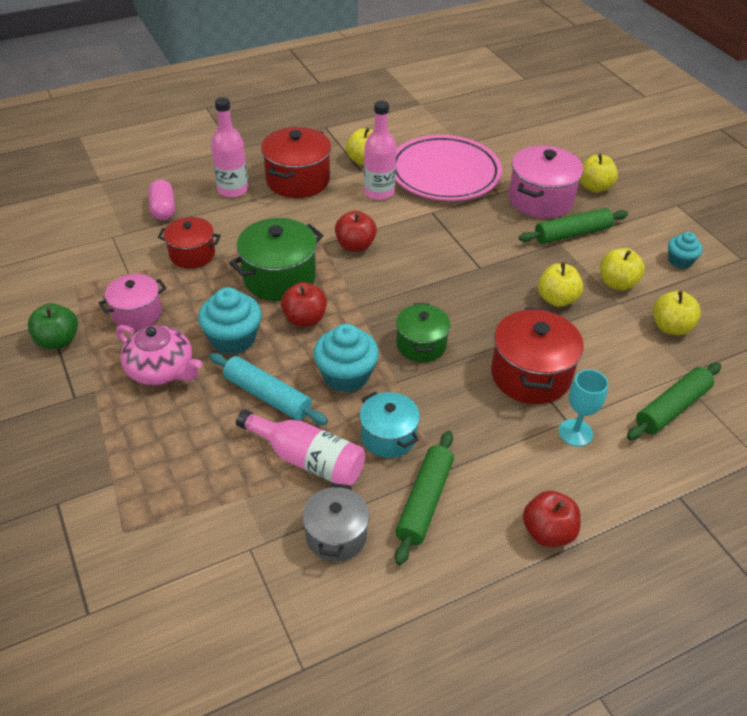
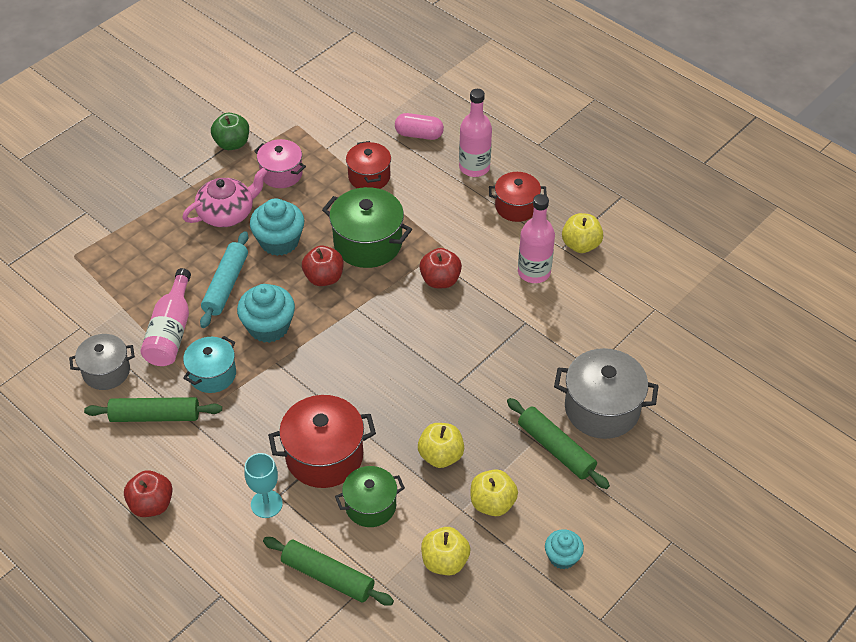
camera: 70 degrees right, 5 degrees up
pink teapot [116,325,202,385] -> pink teapot turned 135 degrees counterclockwise [182,168,267,227]
pink capsule [149,180,175,220] -> pink capsule turned 45 degrees clockwise [395,113,444,140]
red pot [261,127,331,198] -> red pot [489,172,547,222], size x0.64
pink plate [395,135,502,201] -> none
green pot [396,303,450,362] -> green pot moved to [335,466,405,527]
pink pot [509,145,583,218] -> grey pot [554,348,658,439]
yellow apple [579,154,618,193] -> none

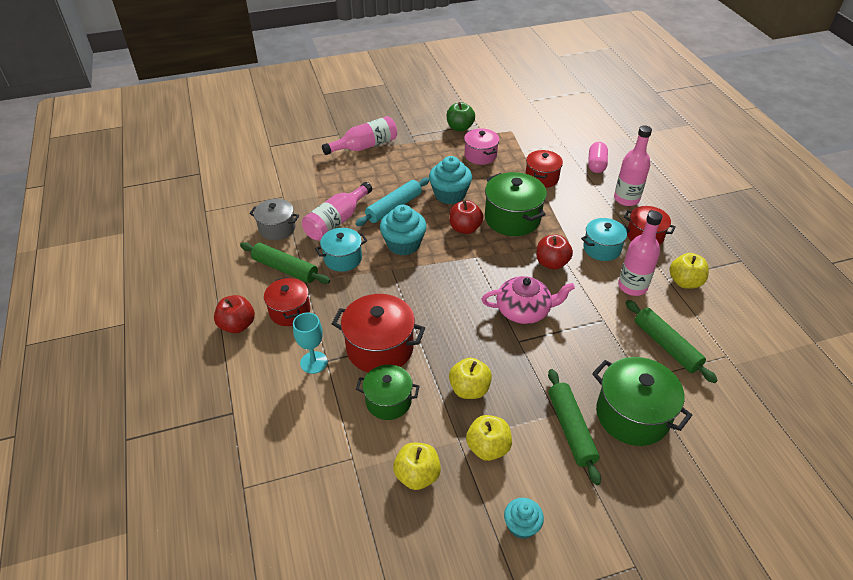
camera: 30 degrees right, 5 degrees down
pink teapot [182,168,267,227] -> pink teapot moved to [482,276,575,324]
green rolling pin [263,537,394,606] -> green rolling pin moved to [625,300,718,383]
pink capsule [395,113,444,140] -> pink capsule turned 60 degrees clockwise [588,142,608,173]
grey pot [554,348,658,439] -> green pot [592,357,692,446]
none -> red pot [264,277,310,326]
none -> pink bottle [322,116,397,155]
none -> turquoise pot [581,218,630,261]

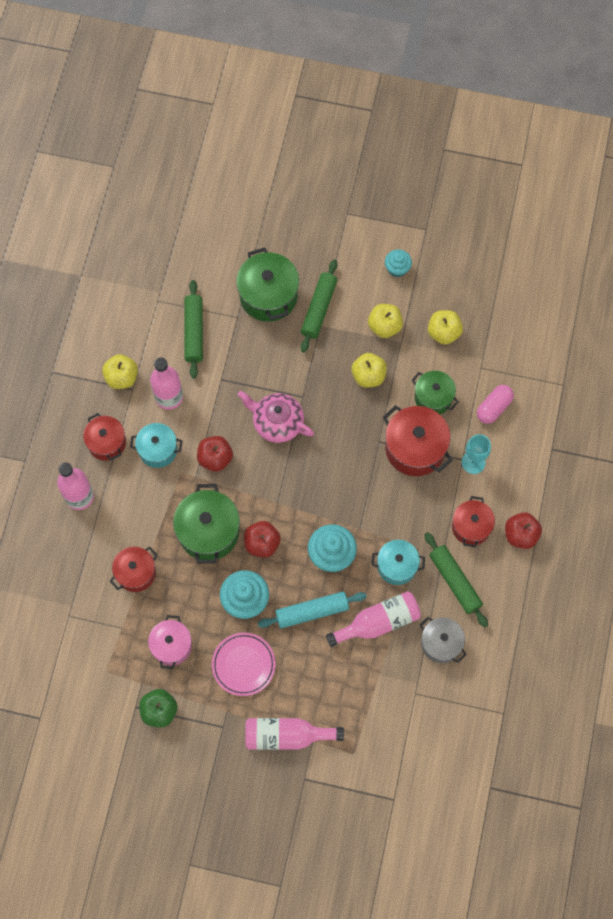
camera: 150 degrees left, 25 degrees up
pink capsule [588,142,608,173] -> pink capsule moved to [477,385,514,424]
none -> pink plate [212,633,276,696]

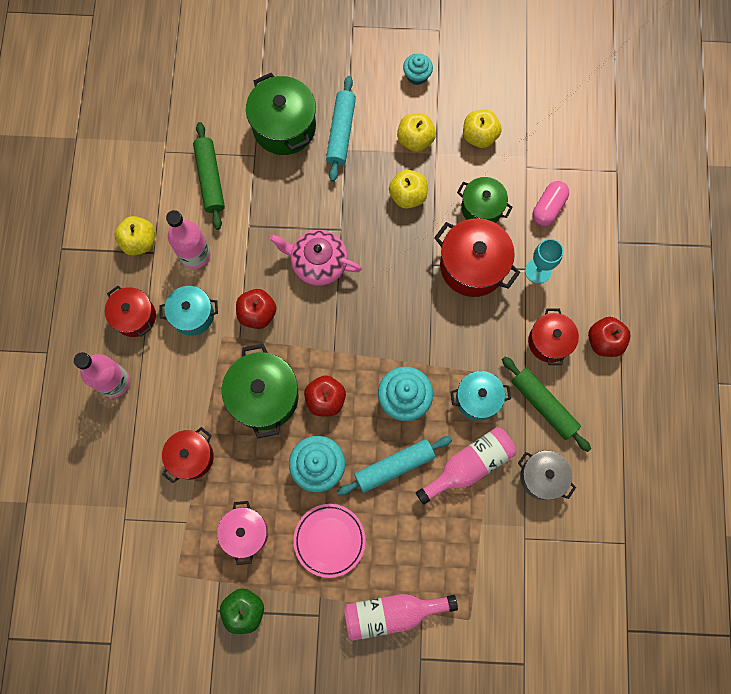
camera: 10 degrees left, 5 degrees up
green rolling pin [301,259,338,352] -> turquoise rolling pin [326,76,356,182]

